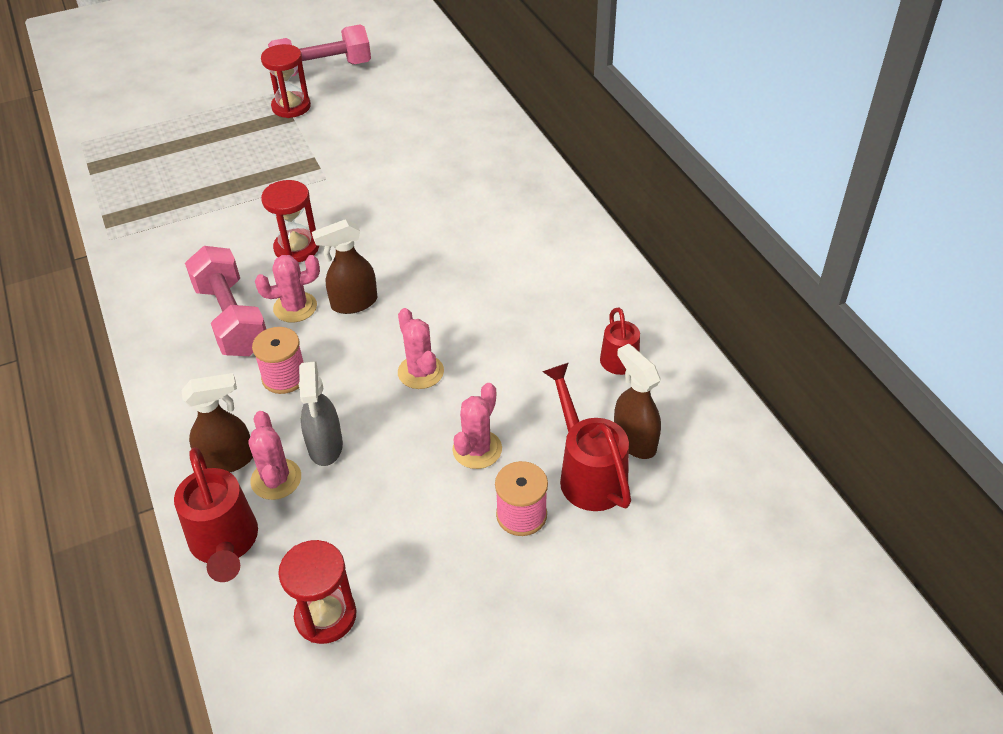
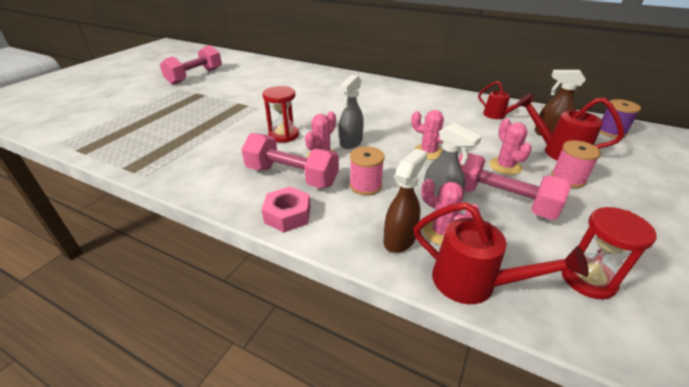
camera: 40 degrees left, 10 degrees down
red hourglass [261,44,311,118] -> none
brown spray bottle [312,219,377,314] -> grey spray bottle [339,75,364,149]
none -> pink nut [262,187,311,232]
none -> pink dumbbell [458,153,571,220]
none -> purple spool [599,99,641,138]

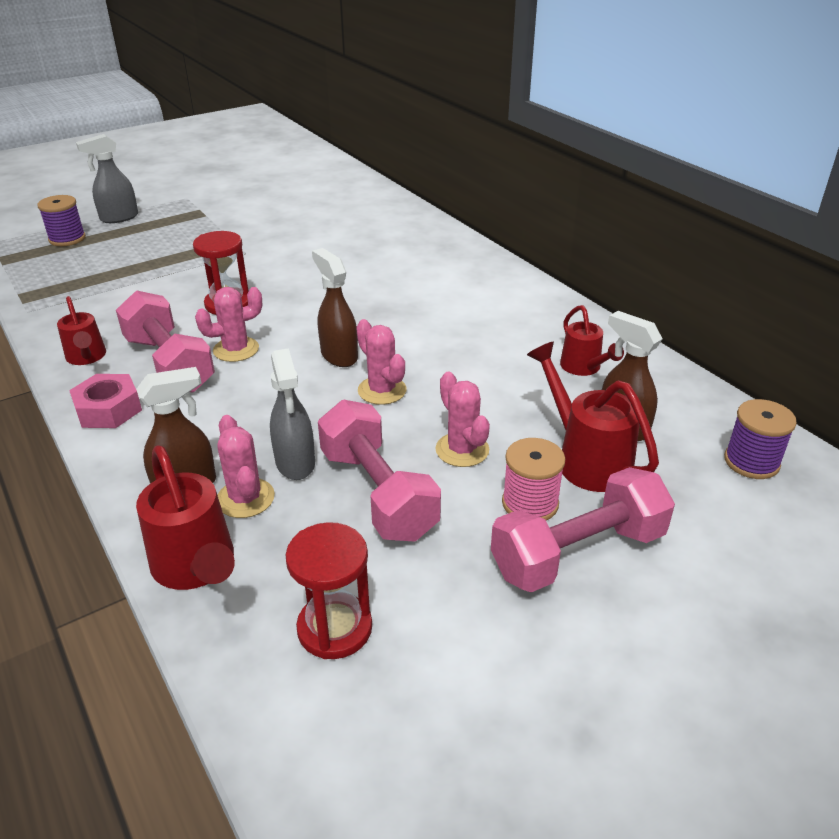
camera: 30 degrees right, 0 degrees up
pink dumbbell [160,45,222,85] -> pink dumbbell moved to [491,467,675,592]
grey spray bottle [339,75,364,149] -> grey spray bottle moved to [76,134,138,223]
pink spool [350,146,385,195] -> none
pink cactus [489,118,532,175] -> pink cactus turned 45 degrees counterclockwise [436,372,490,467]
none -> purple spool [37,195,86,246]
none -> red watering can [57,296,106,365]
none -> brown spray bottle [312,248,358,367]

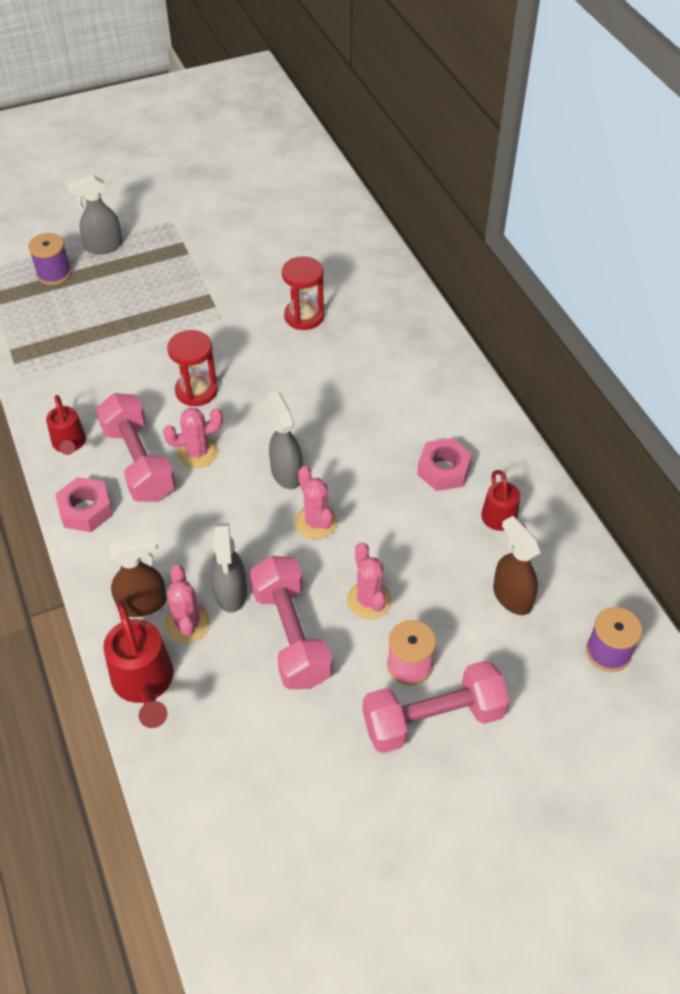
camera: 10 degrees right, 15 degrees up
red hourglass [285,522,372,659] -> red hourglass moved to [282,256,324,330]
brown spray bottle [312,248,358,367] -> grey spray bottle [268,391,303,489]
red watering can [527,342,659,492] -> none
none -> pink nut [417,438,472,491]

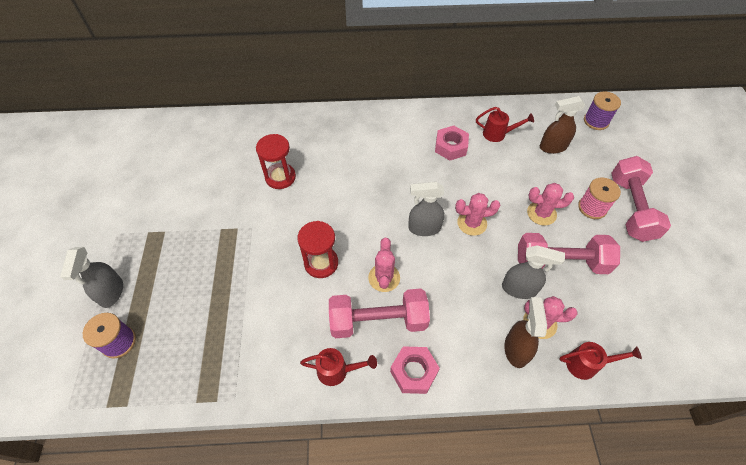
camera: 70 degrees left, 5 degrees up
red watering can [103,599,174,728] -> red watering can [560,342,642,380], size x0.64

